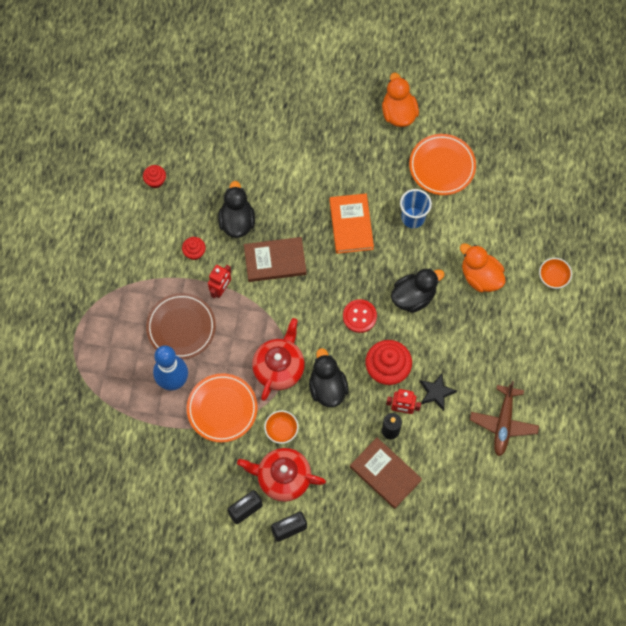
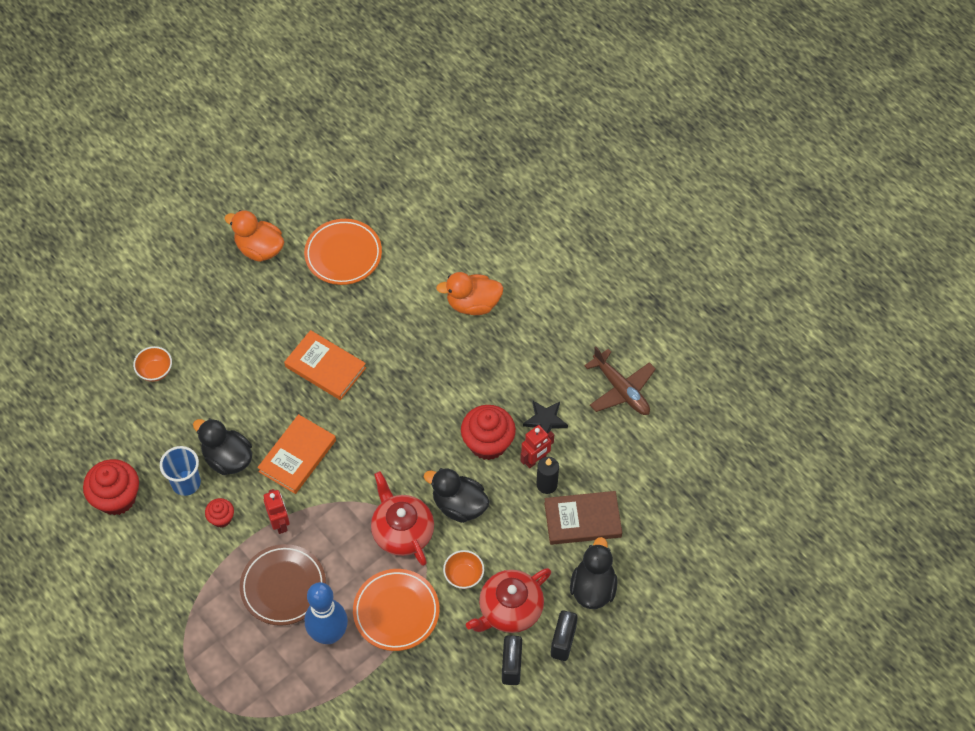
camera: 50 degrees left, 10 degrees down
red cupcake [143,165,166,188] -> red cupcake [83,459,139,516], size x1.91
brown book [244,237,306,282] -> orange book [257,414,336,494]
red button [343,299,377,333] -> none
black duck [391,268,445,313] -> black duck moved to [570,537,618,609]
blue cup [400,189,432,228] -> blue cup moved to [160,446,201,496]
orange bowl [539,258,572,289] -> orange bowl moved to [133,346,172,382]

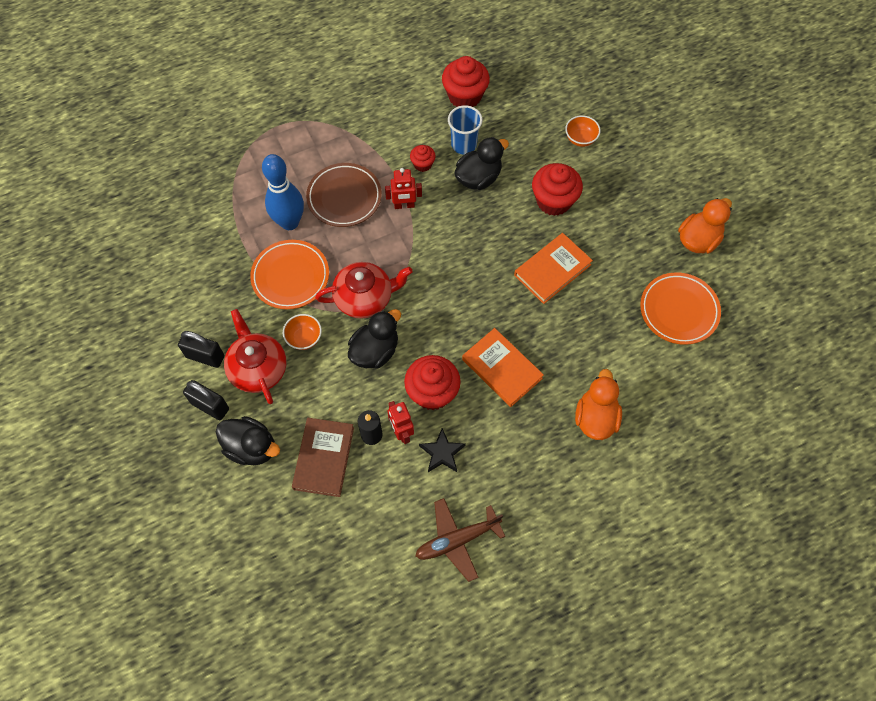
camera: 105 degrees right, 5 degrees up
orange book [257,414,336,494] -> orange book moved to [462,328,544,407]
none -> red cupcake [532,163,583,216]

